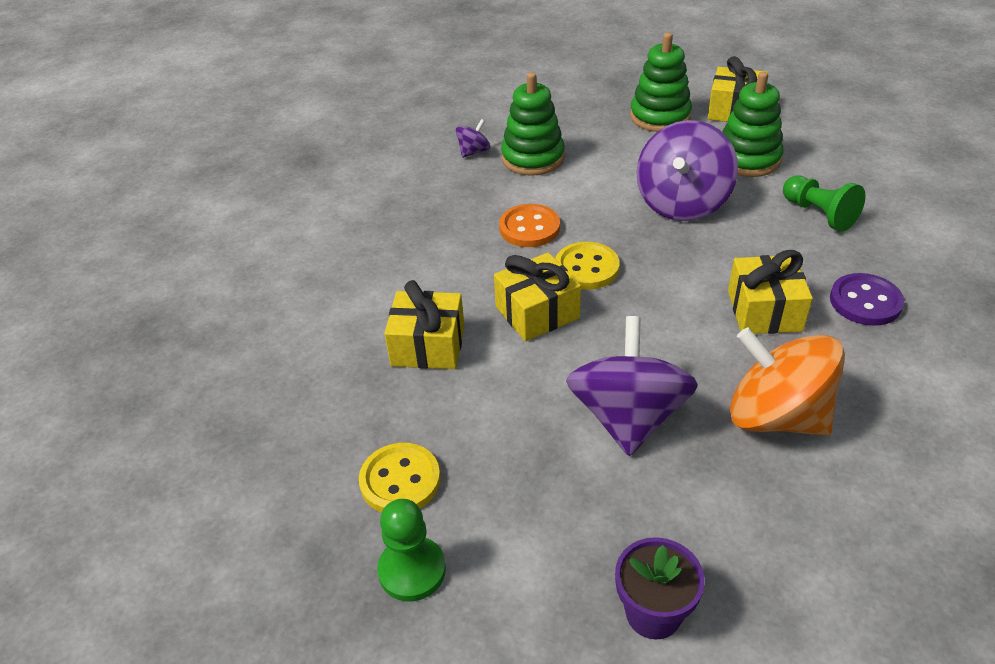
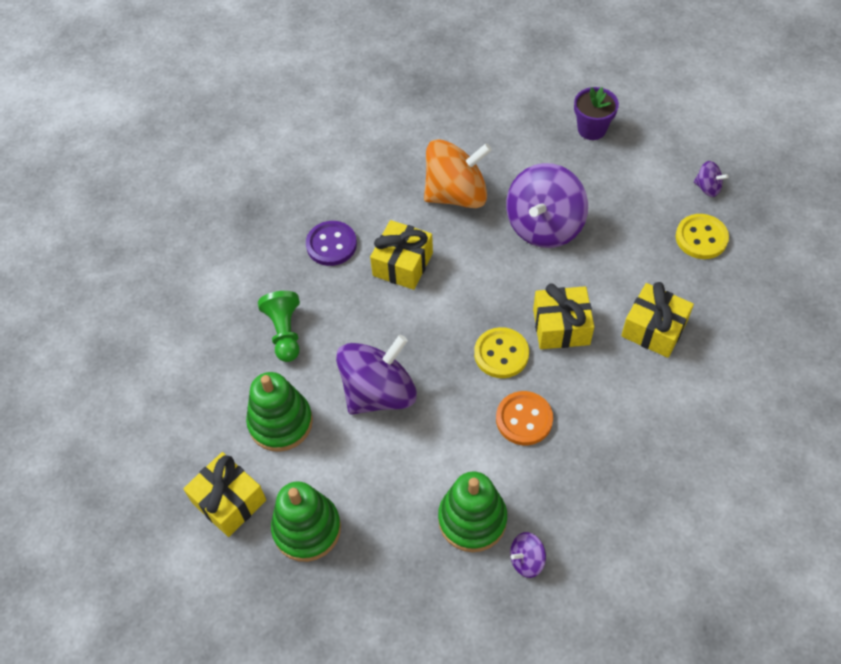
camera: 155 degrees left, 15 degrees up
green pawn [377,499,446,601] -> purple spinning top [694,161,729,197]
orange spinning top [730,328,845,436] -> orange spinning top turned 75 degrees counterclockwise [424,139,492,208]

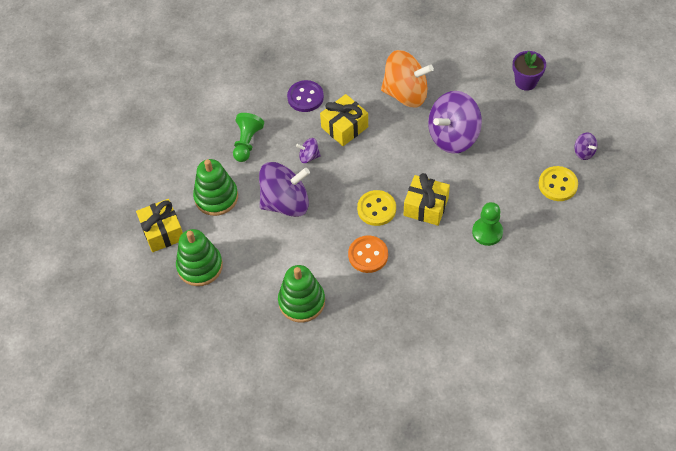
camera: 25 degrees right, 0 degrees up
purple spinning top [510,532,546,578] -> purple spinning top moved to [296,138,321,163]
yellow gift [621,282,694,358] -> green pawn [472,202,503,246]

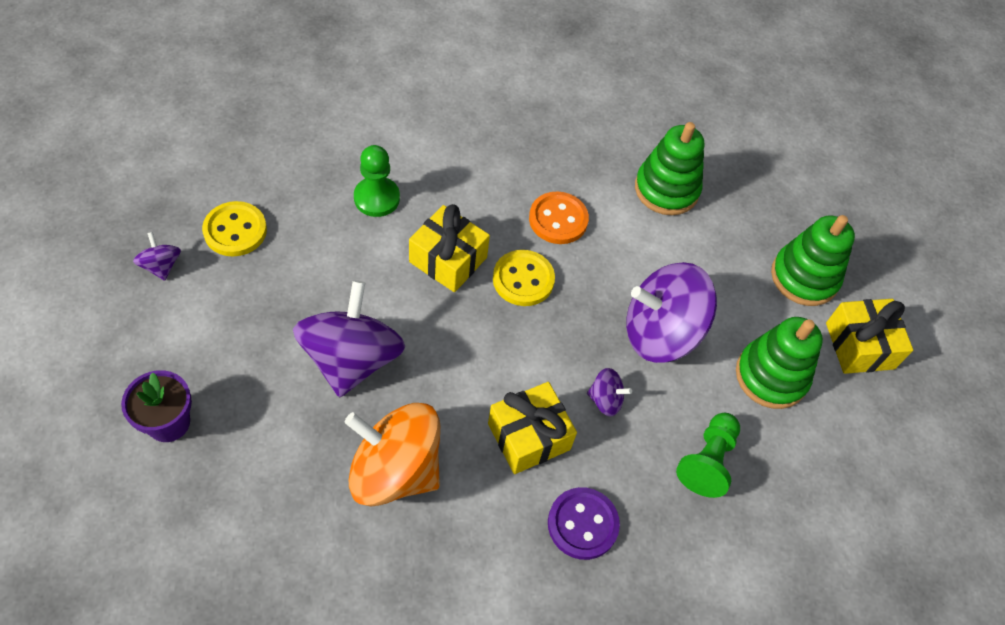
camera: 175 degrees left, 0 degrees up
purple spinning top [428,91,482,154] -> purple spinning top turned 60 degrees counterclockwise [293,280,405,398]

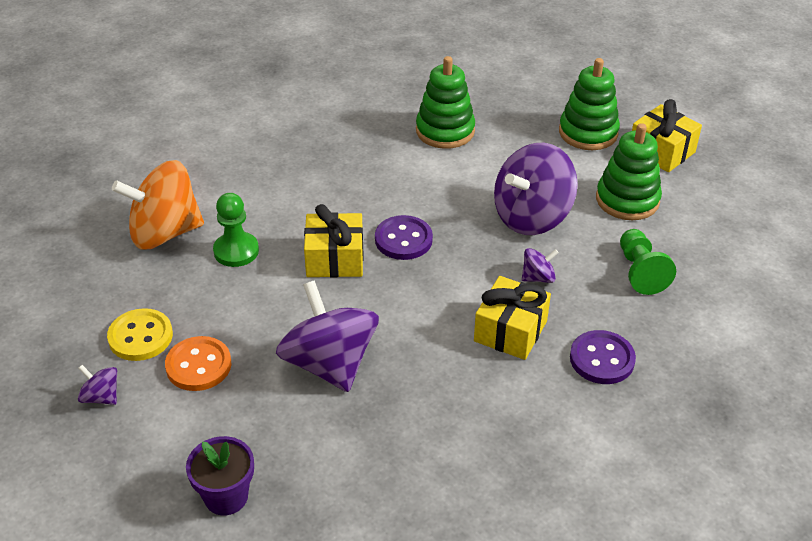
camera: 30 degrees left, 15 degrees down
orange spinning top [345,403,440,507] -> orange spinning top moved to [112,160,204,249]
yellow button [493,250,555,306] -> purple button [375,215,433,260]
orange button [529,192,589,244] -> orange button moved to [165,336,231,391]

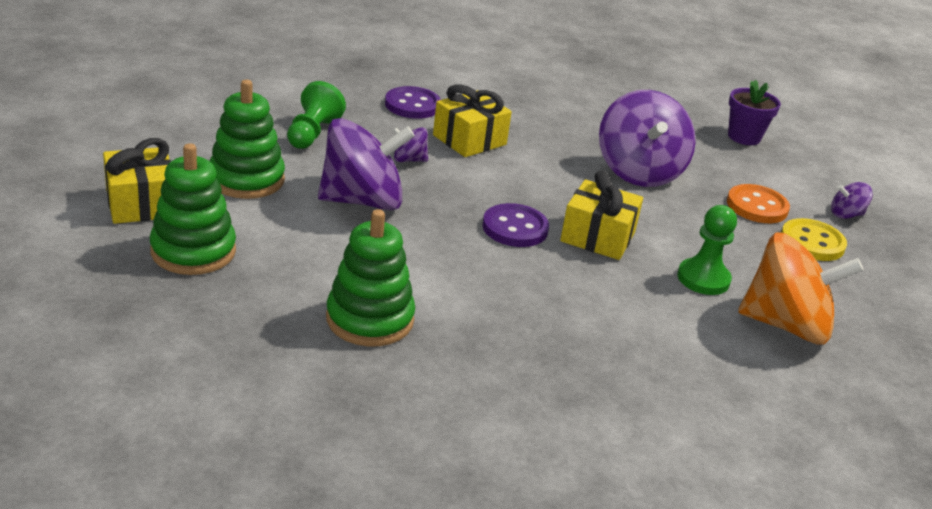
camera: 160 degrees left, 10 degrees down
purple spinning top [78,365,117,405] -> purple spinning top turned 120 degrees clockwise [831,182,873,219]

